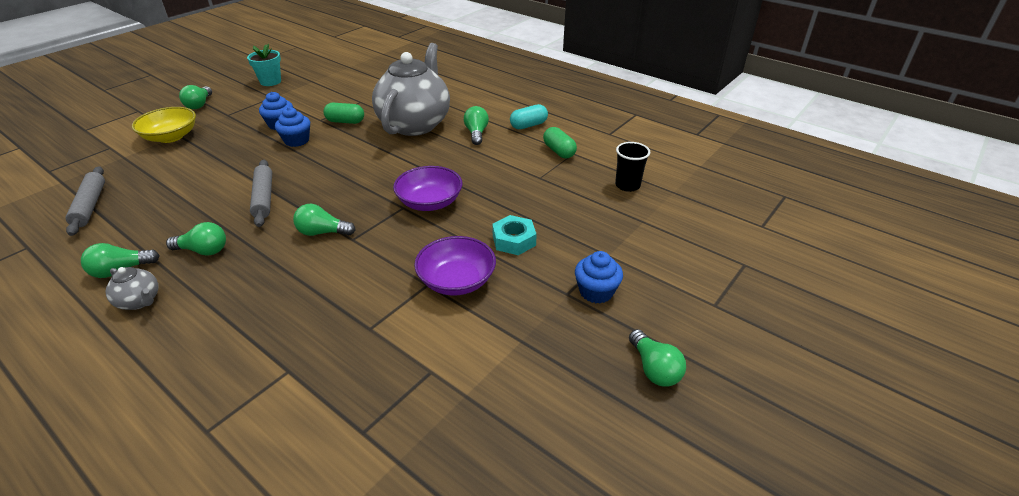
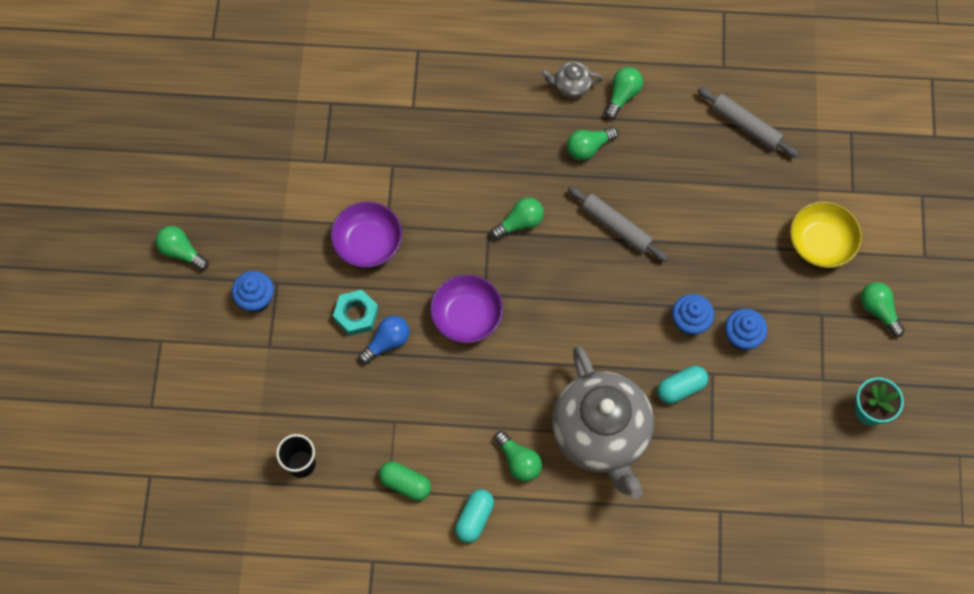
camera: 145 degrees right, 30 degrees up
green capsule [323,103,364,124] -> turquoise capsule [657,366,708,404]
none -> blue light bulb [358,316,410,364]

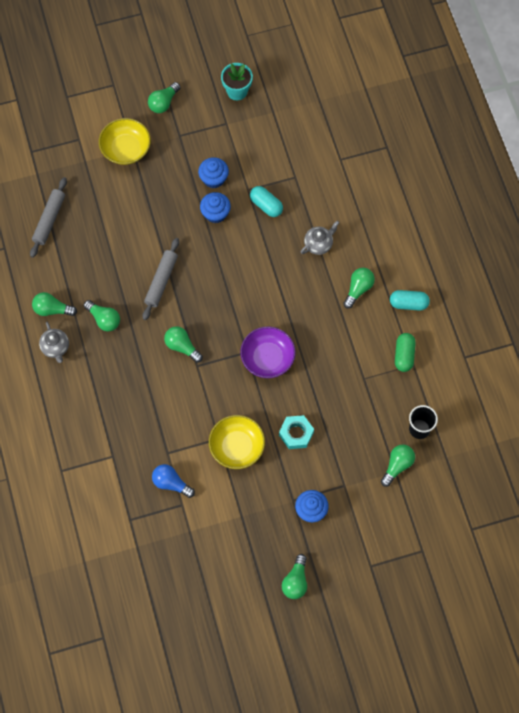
camera: 110 degrees left, 0 degrees up
purple bowl [331,201,402,268] -> yellow bowl [209,415,265,469]
blue light bulb [358,316,410,364] -> blue light bulb moved to [152,464,195,498]
grey teapot [552,346,654,499] -> grey teapot [301,221,339,255], size x0.40
none -> green light bulb [381,444,415,487]

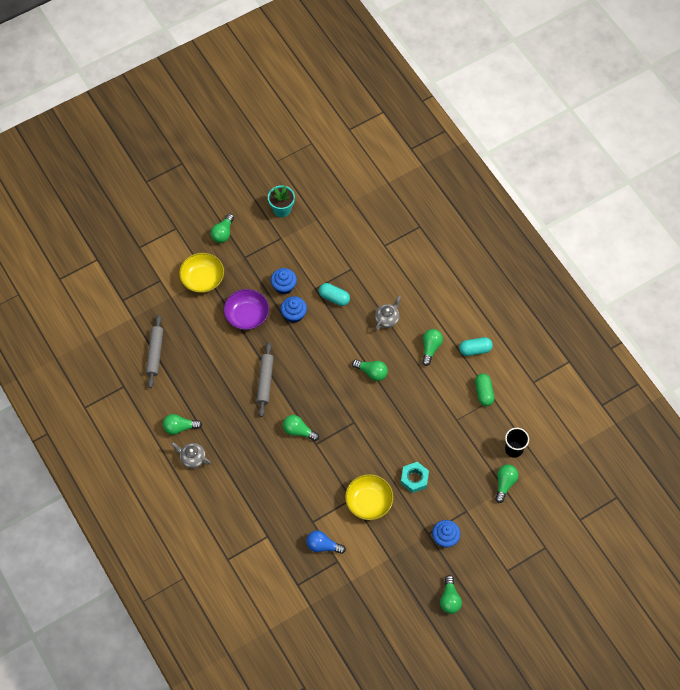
camera: 15 degrees left, 5 degrees down
grey teapot [39,322,69,363] -> grey teapot turned 150 degrees clockwise [171,442,211,468]
green light bulb [84,300,120,331] -> green light bulb moved to [352,359,388,381]
purple bowl [240,326,296,378] -> purple bowl moved to [224,289,269,330]

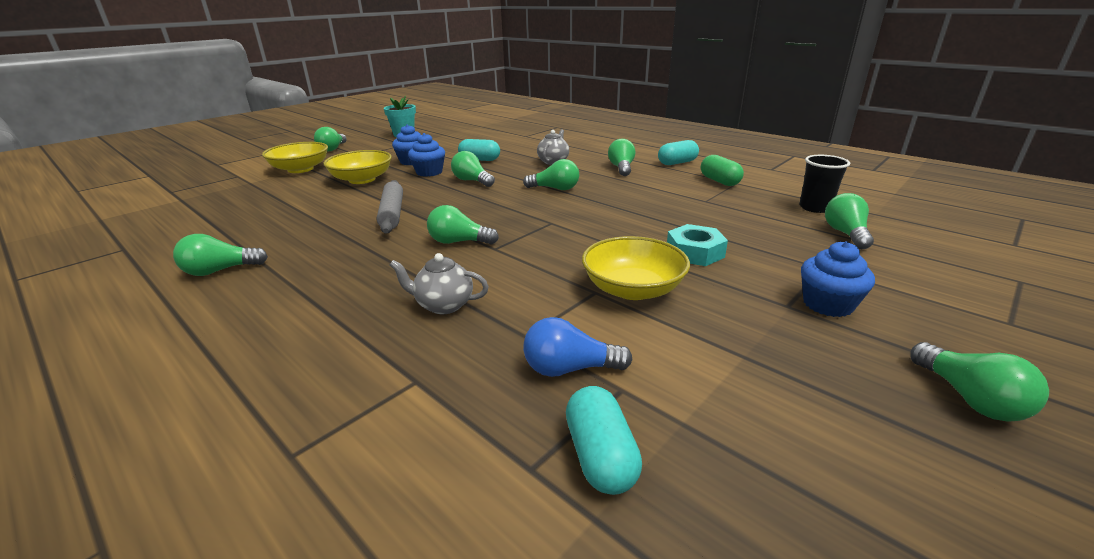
camera: 15 degrees left, 35 degrees down
grey rolling pin [146,315,163,388] -> none
grey teapot [171,442,211,468] -> grey teapot moved to [390,253,489,314]
purple bowl [224,289,269,330] -> yellow bowl [324,150,392,184]
none -> green light bulb [451,151,495,187]
none -> turquoise capsule [566,386,642,495]

